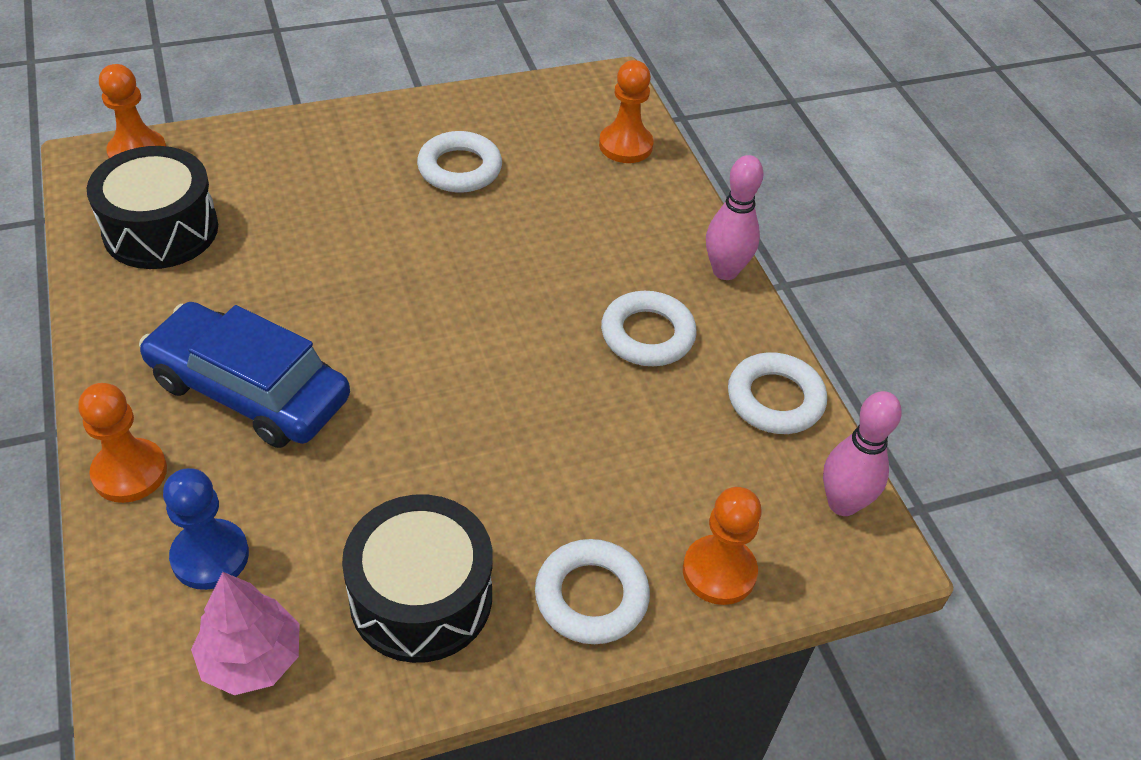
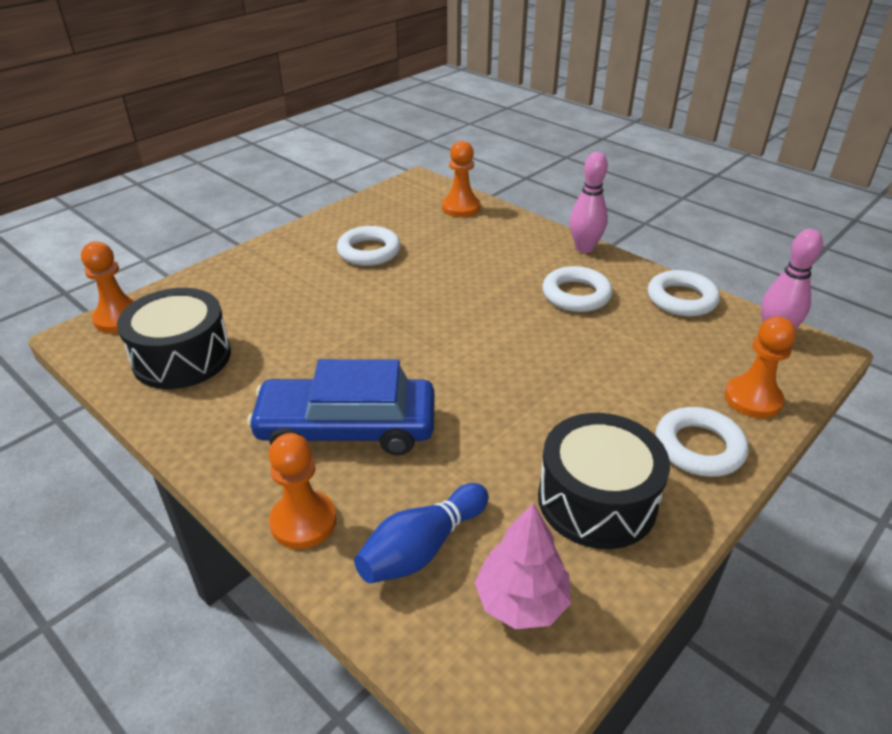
camera: 25 degrees left, 10 degrees down
blue pawn [163,468,249,590] -> blue bowling pin [354,483,489,584]

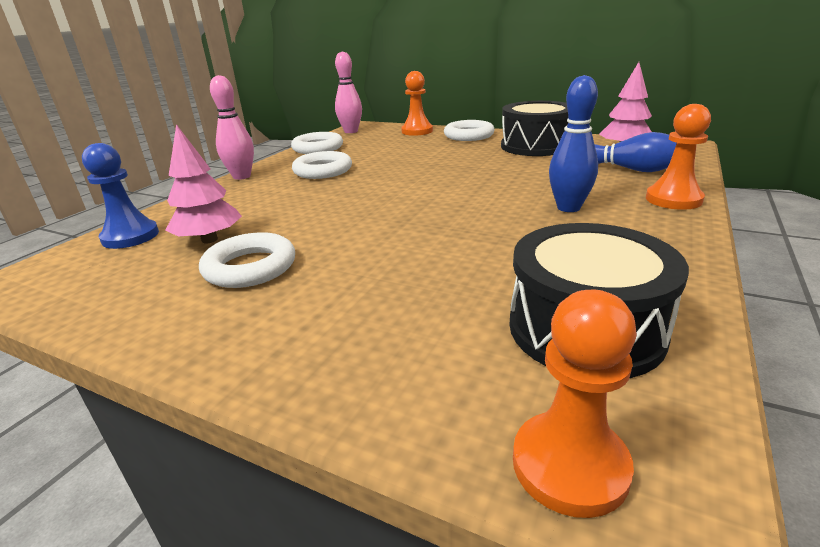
camera: 105 degrees left, 10 degrees down
blue car [247,359,435,455] -> blue bowling pin [549,75,598,212]
orange pawn [442,141,480,217] -> blue pawn [82,143,159,249]
none -> pink tree [165,124,242,243]

